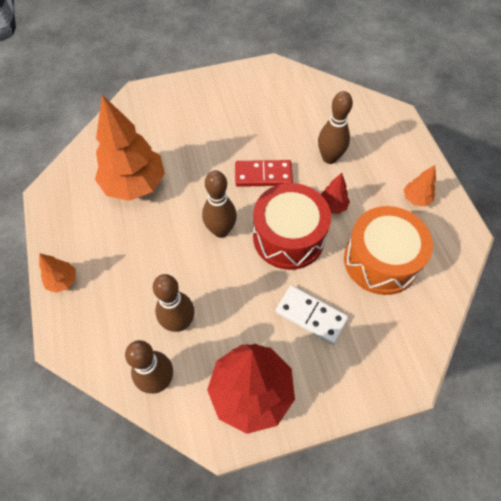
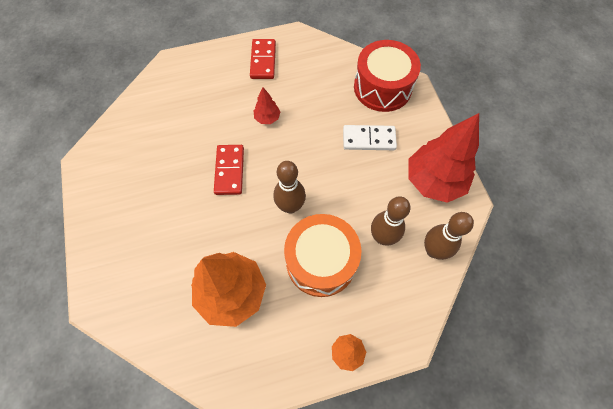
camera: 90 degrees left, 5 degrees up
red drum [253,183,331,270] -> red drum moved to [354,40,421,112]
white domino [275,285,348,345] -> white domino turned 60 degrees clockwise [343,125,397,150]
brown bowling pin [318,91,353,164] -> none
orange drum [344,206,433,295] -> orange drum moved to [284,214,362,297]
orange tree [404,165,436,207] -> red domino [250,39,276,79]

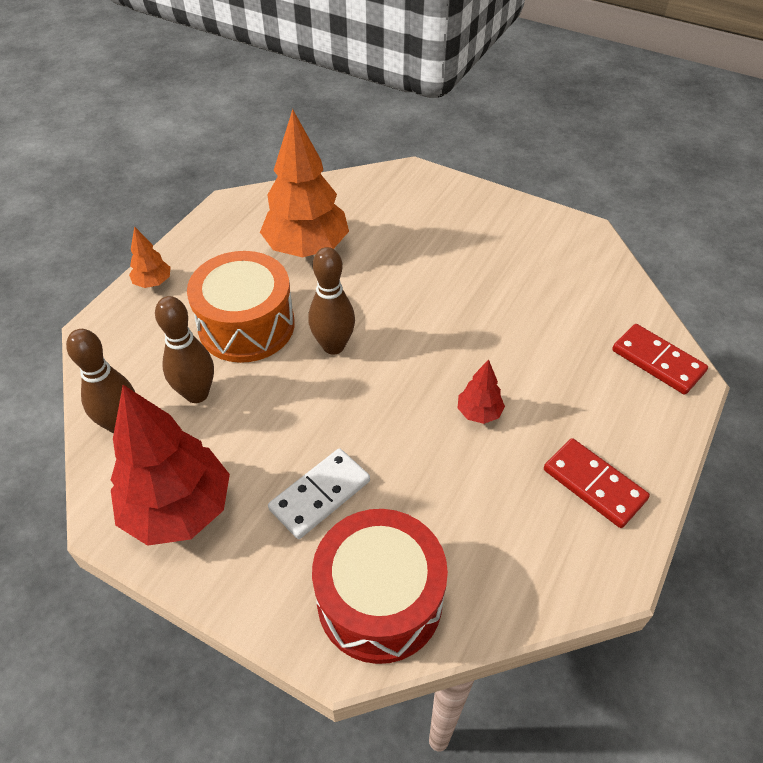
camera: 135 degrees right, 15 degrees down
red domino [214,145,244,195] -> red domino moved to [612,324,708,395]

